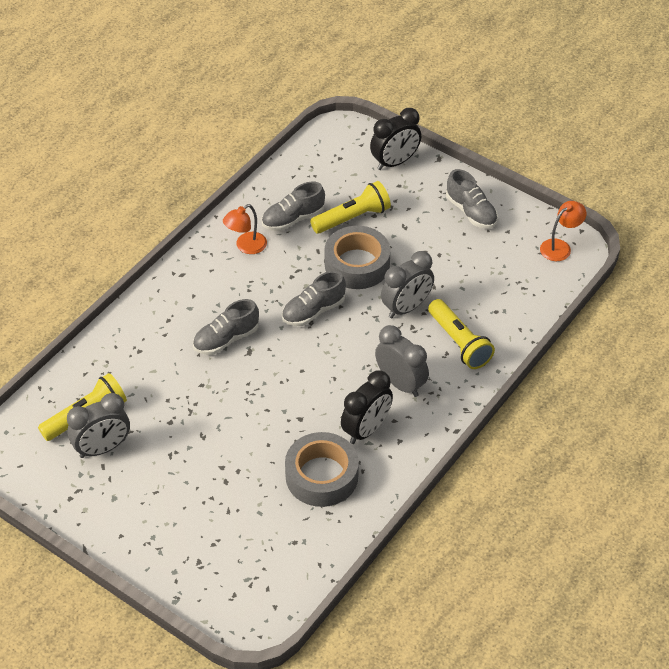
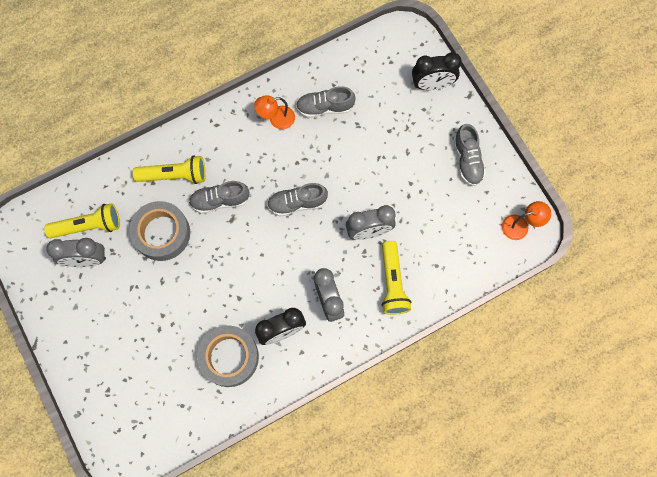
camera: 25 degrees right, 25 degrees up
yellow flashlight [310,181,391,234] -> yellow flashlight moved to [133,155,206,184]
grey tape [324,226,391,289] -> grey tape moved to [129,201,190,261]

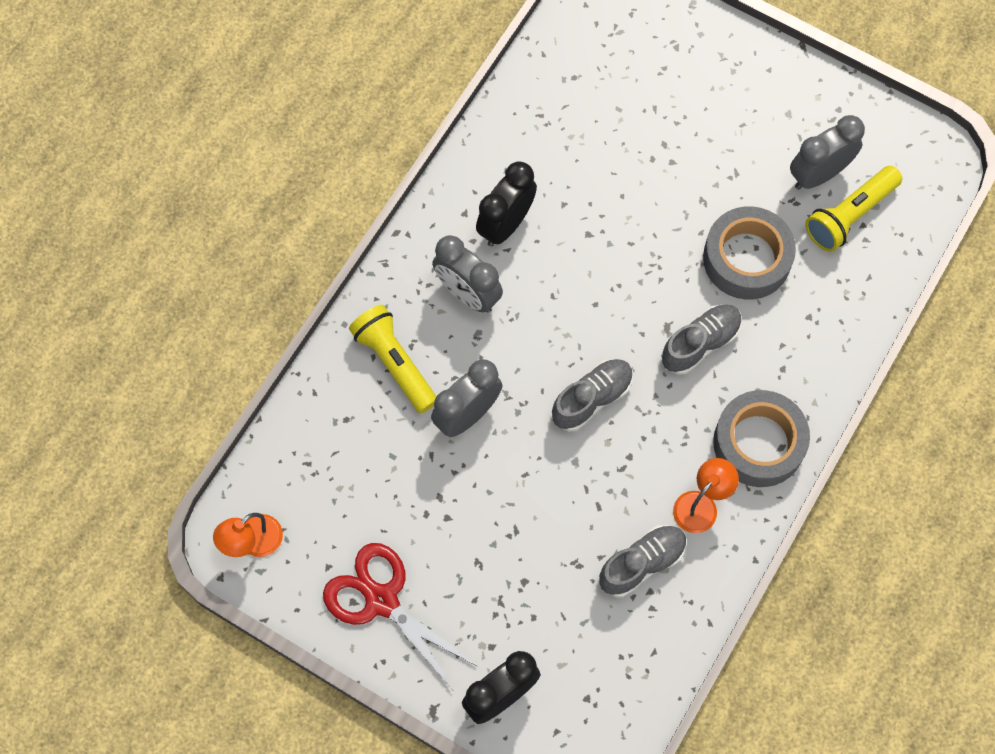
camera: 150 degrees right, 5 degrees down
yellow flashlight [133,155,206,184] -> none
grey tape [197,325,259,387] -> grey tape moved to [713,390,810,487]
grey shoe [454,124,486,186] -> red scissors [323,543,477,690]

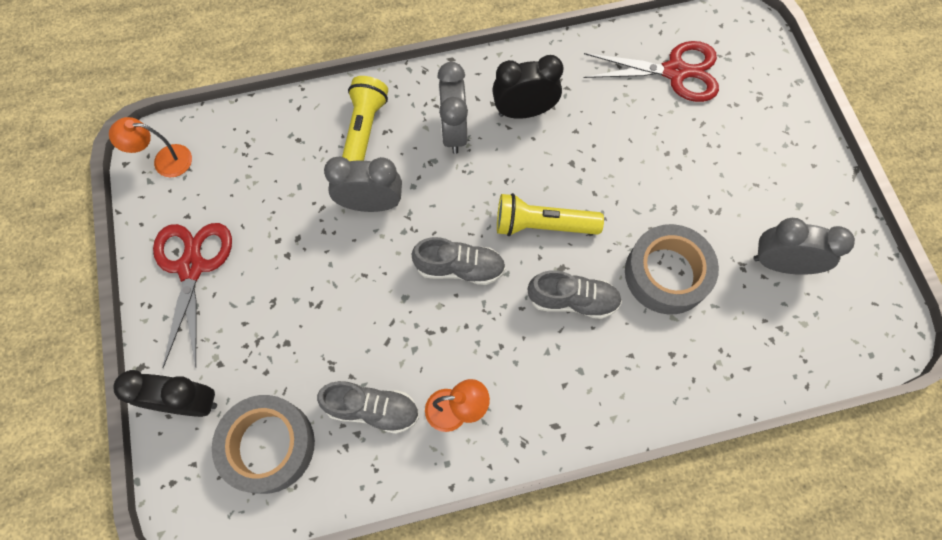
camera: 45 degrees right, 0 degrees up
grey tape [713,390,810,487] -> grey tape moved to [212,395,315,494]
yellow flashlight [805,166,902,252] -> yellow flashlight moved to [497,193,604,236]
none -> red scissors [583,41,719,102]

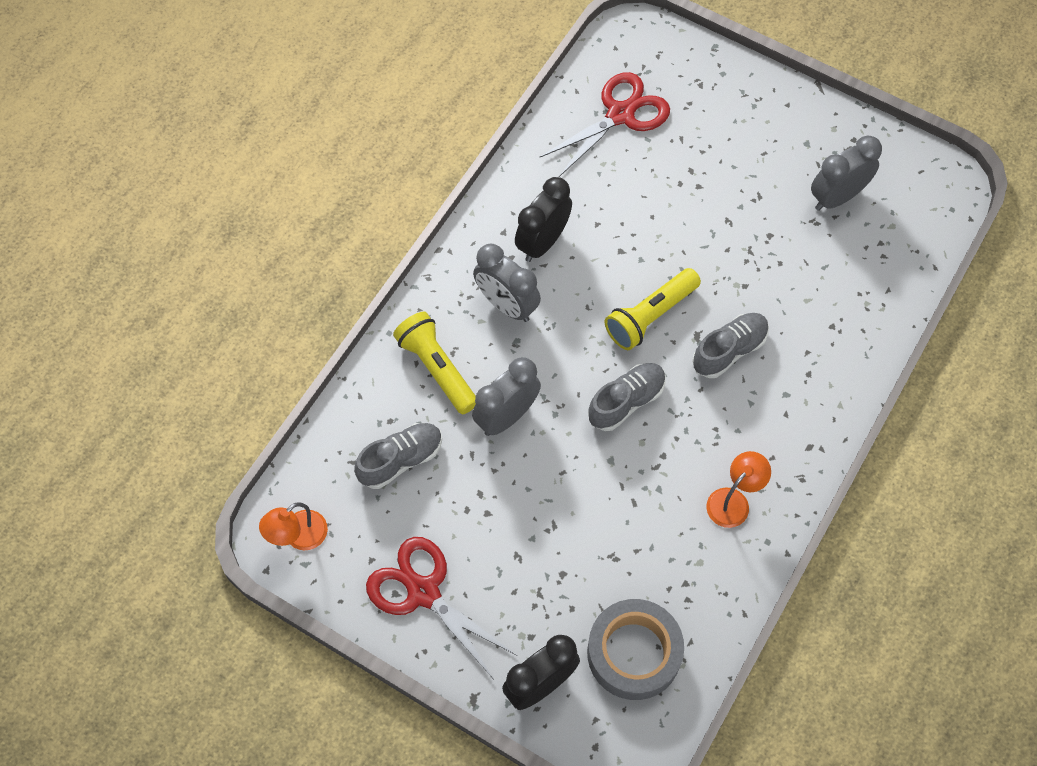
camera: 45 degrees left, 5 degrees down
grey shoe [317,381,419,434] -> grey shoe moved to [354,423,442,489]
grey tape [625,224,719,314] -> none

